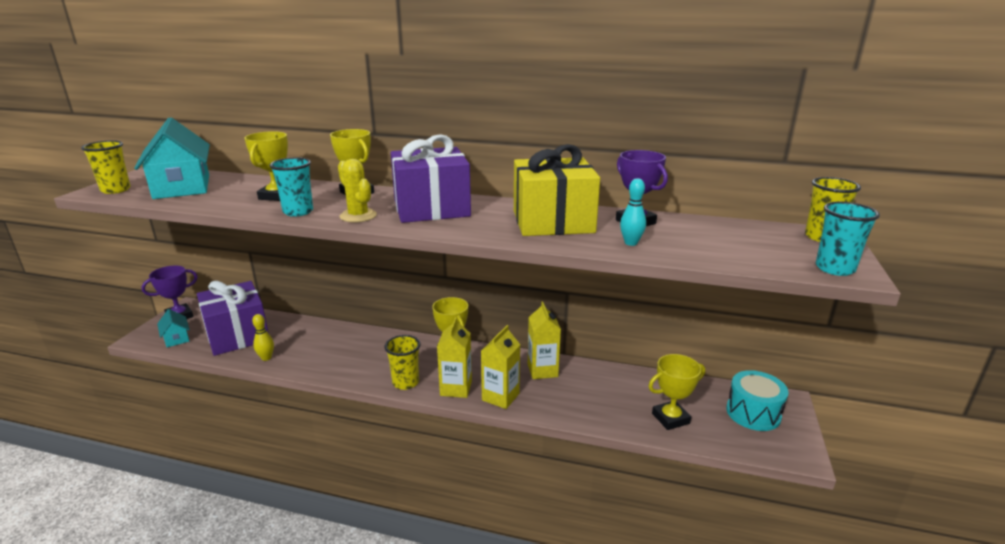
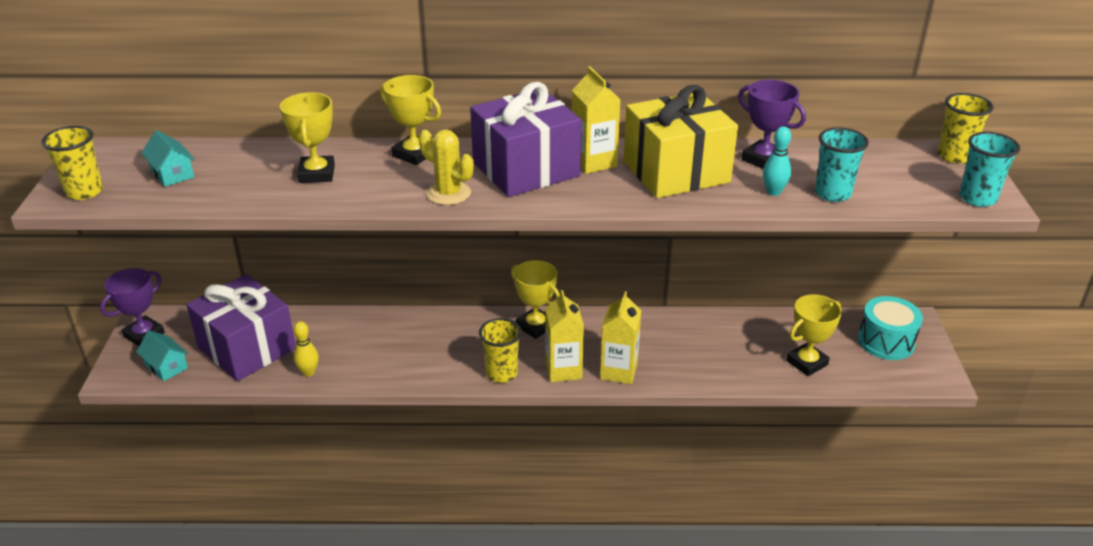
camera: 15 degrees left, 10 degrees up
turquoise house [134,118,210,199] -> turquoise house [141,130,195,187], size x0.48
turquoise cup [269,157,313,217] -> turquoise cup moved to [815,127,869,202]
yellow carton [528,302,561,379] -> yellow carton moved to [572,66,621,174]

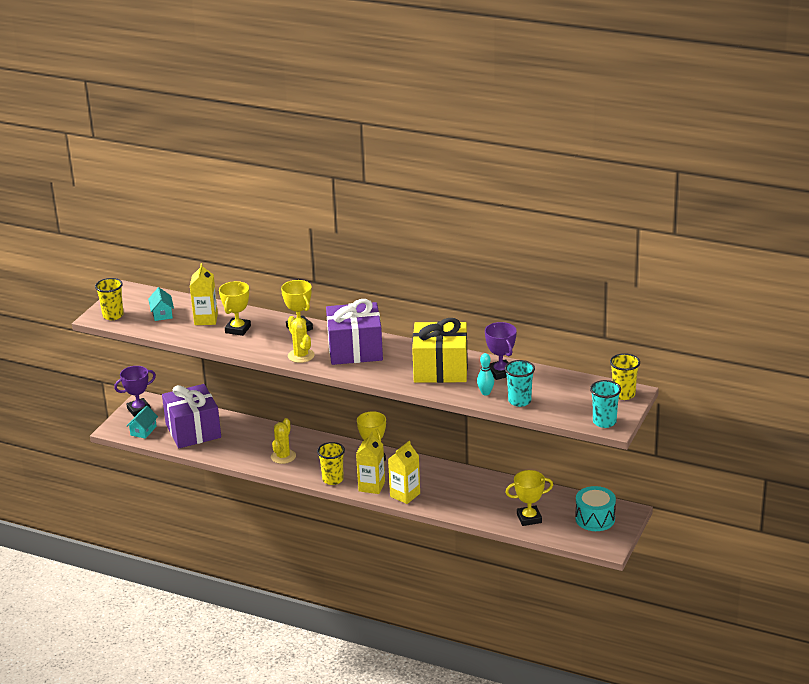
camera: 25 degrees right, 5 degrees down
turquoise house [136,330,189,381] -> turquoise house turned 45 degrees clockwise [127,406,158,439]
yellow bowling pin [293,321,319,377] -> none
yellow carton [572,66,621,174] -> yellow carton moved to [190,263,218,325]
none -> yellow cactus [271,418,296,464]

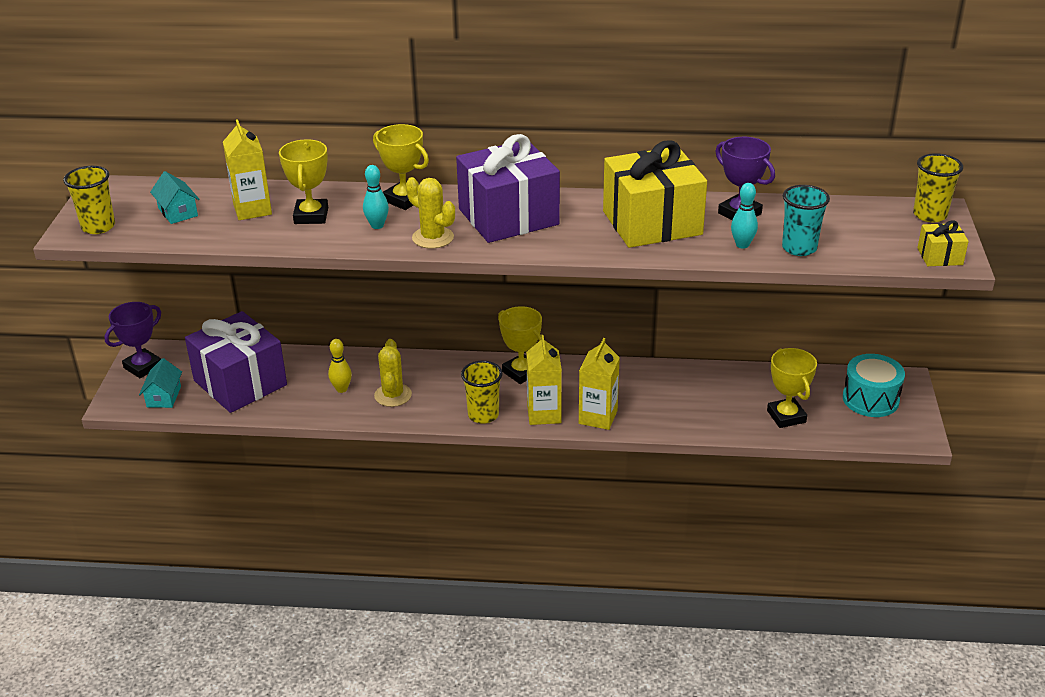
camera: 20 degrees left, 5 degrees up
yellow trophy [505,470,553,526] -> yellow trophy turned 75 degrees counterclockwise [767,348,817,428]
turquoise cup [590,380,621,428] -> yellow gift [917,221,969,266]
none -> yellow bowling pin [328,339,352,393]
none -> turquoise bowling pin [363,165,389,229]

